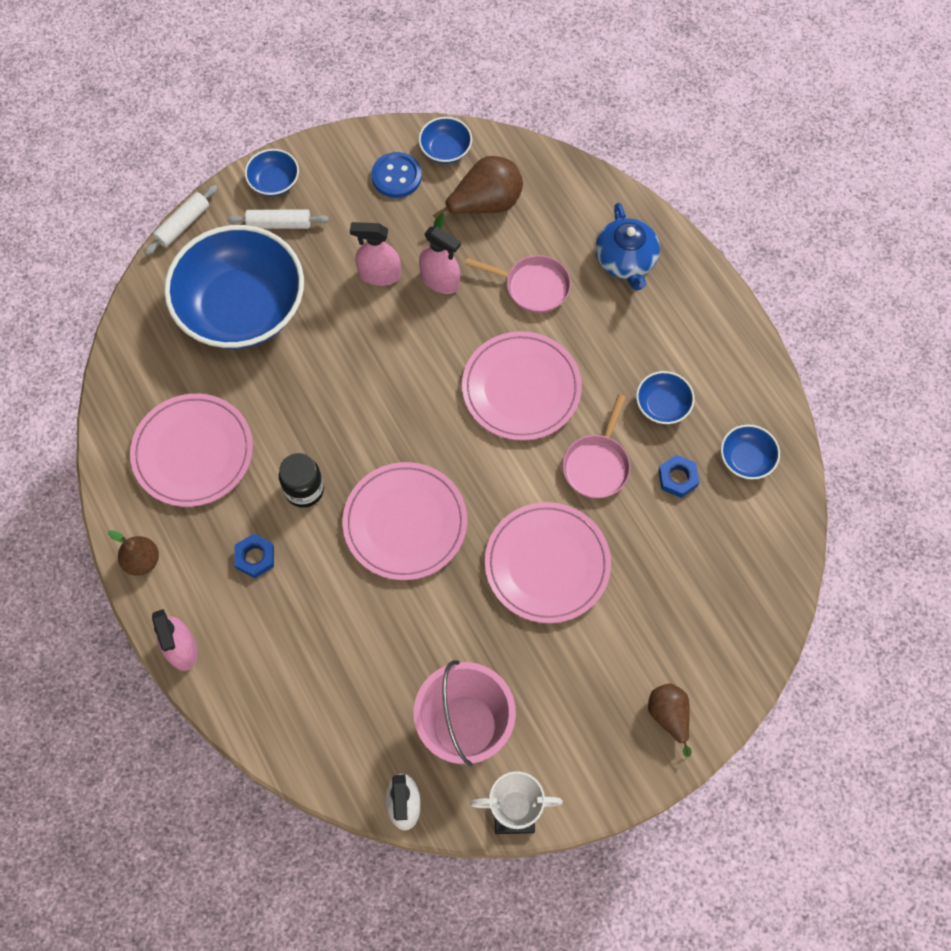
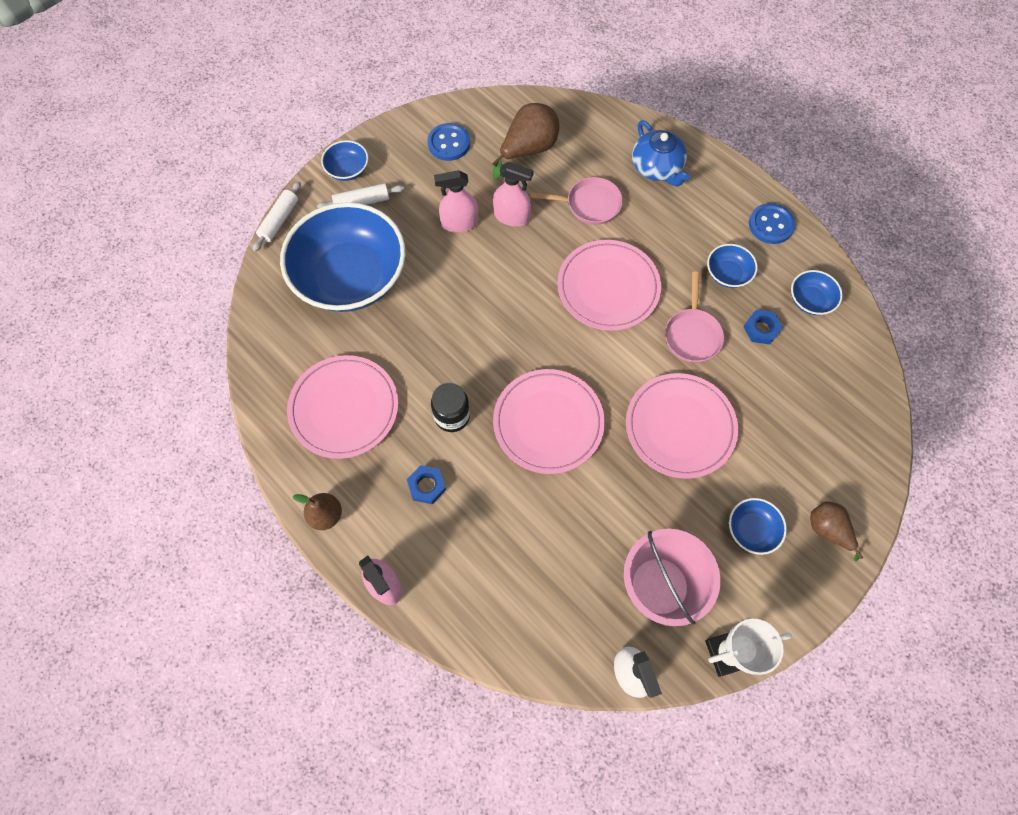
camera: 15 degrees left, 0 degrees up
blue bowl [419,117,472,164] -> blue bowl moved to [729,498,787,555]
none -> blue button [749,203,796,244]

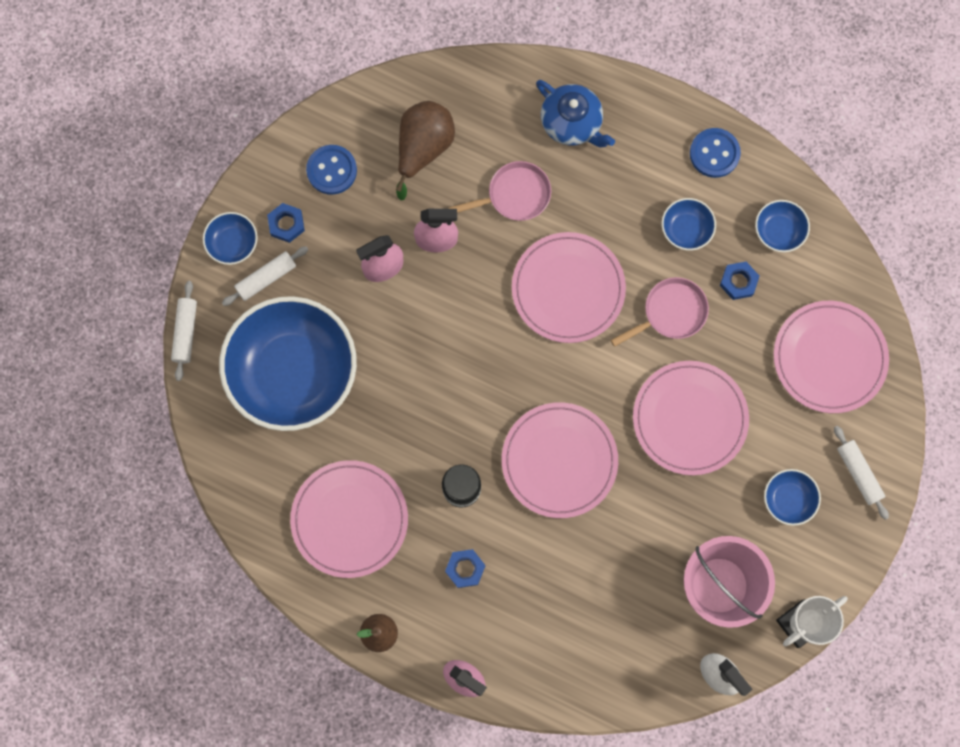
camera: 20 degrees left, 10 degrees up
pink pan [665,272,724,363] -> pink pan turned 105 degrees counterclockwise [611,277,709,347]
brown pear [810,501,863,561] -> white rolling pin [834,426,889,520]
none -> blue nut [267,203,305,243]
none -> pink plate [774,301,889,413]

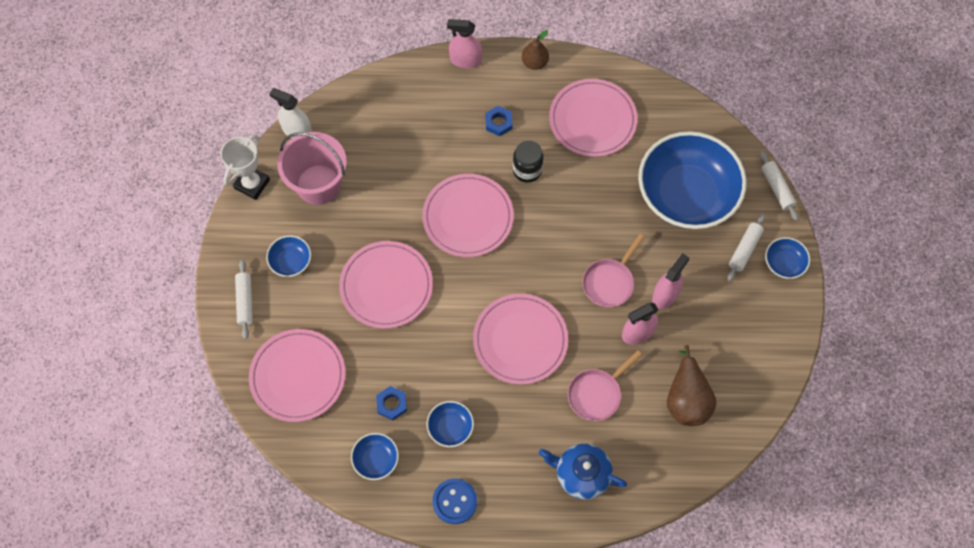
camera: 155 degrees right, 10 degrees down
blue nut [267,203,305,243] -> none
blue button [306,145,357,195] -> none
pink pan [611,277,709,347] -> pink pan moved to [583,234,645,307]
white rolling pin [834,426,889,520] -> white rolling pin turned 45 degrees clockwise [235,260,253,339]

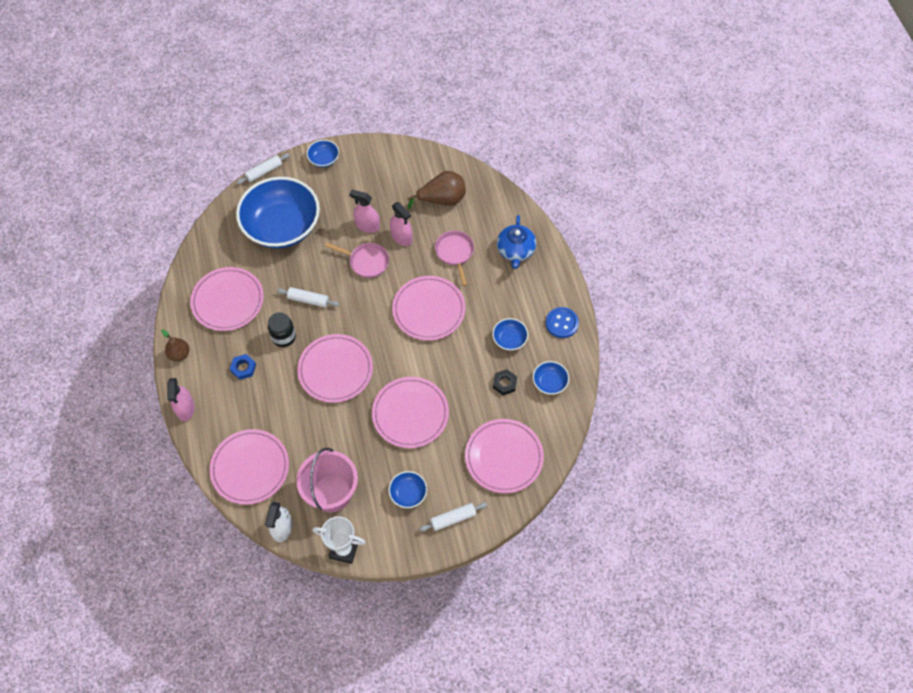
camera: 105 degrees left, 5 degrees down
blue nut [376,386,407,420] -> black nut [493,369,517,395]
pink pan [568,350,642,421] -> pink pan turned 135 degrees counterclockwise [435,230,474,286]
white rolling pin [727,214,765,281] -> white rolling pin moved to [277,287,339,307]
none -> pink plate [209,429,289,505]

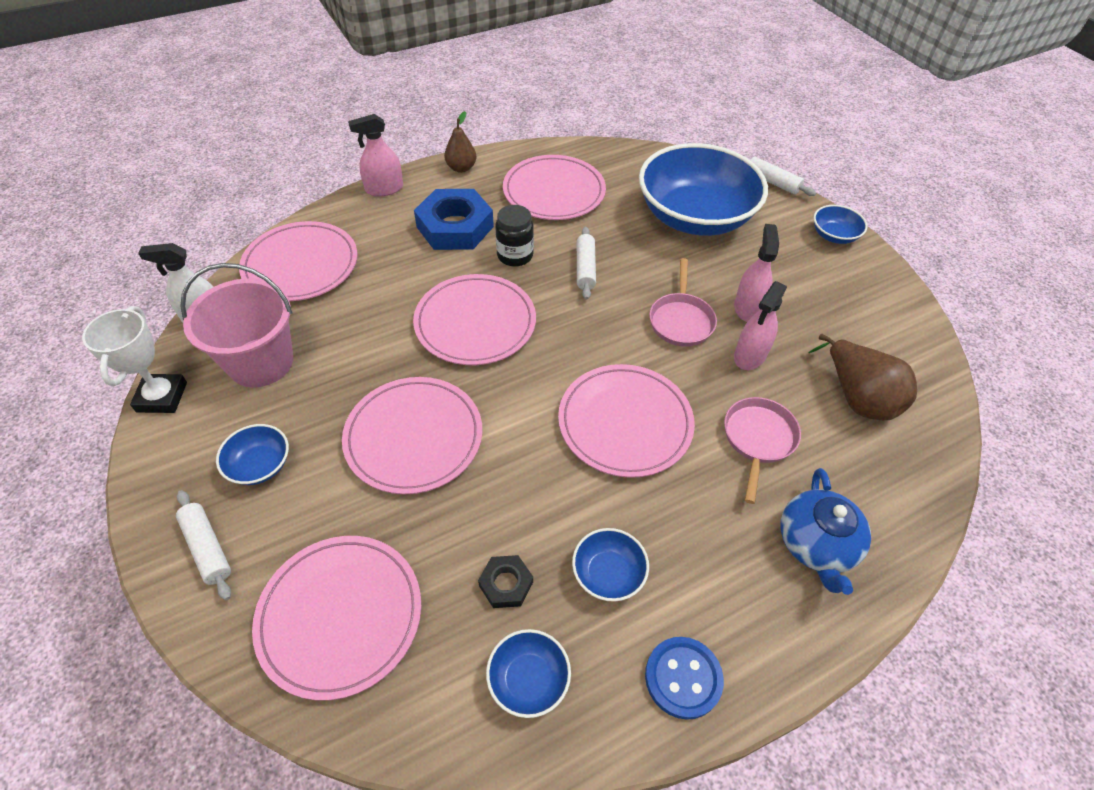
camera: 75 degrees right, 10 degrees down
blue nut [230,354,256,380] -> blue nut [414,189,494,250], size x2.07
pink pan [435,230,474,286] -> pink pan turned 45 degrees counterclockwise [724,397,801,504]
blue teapot [497,215,537,269] -> blue teapot turned 75 degrees counterclockwise [781,468,871,595]

